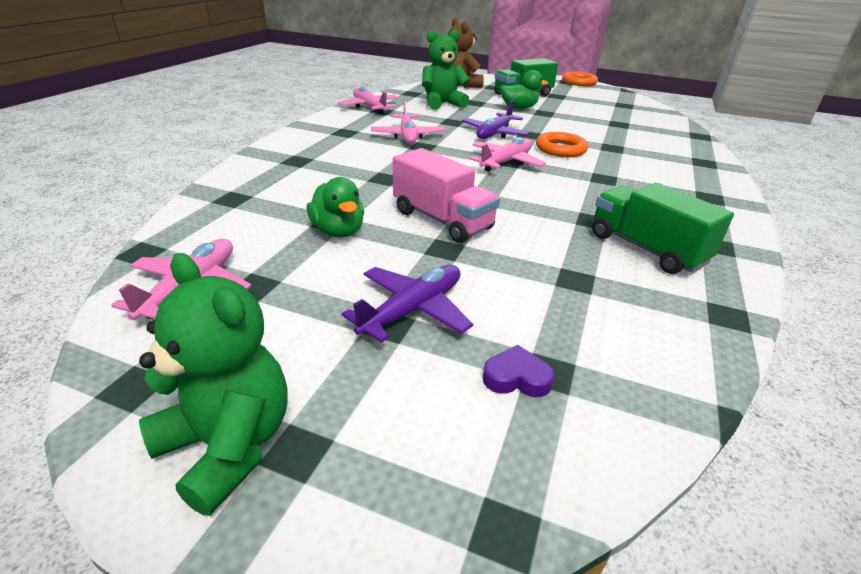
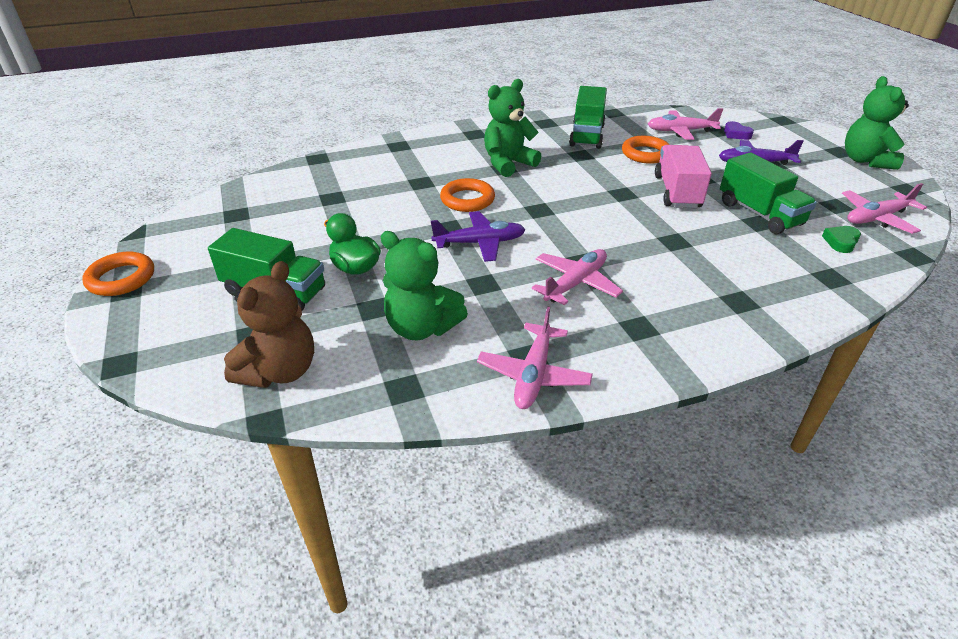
camera: 130 degrees left, 5 degrees up
green duck [307,177,364,238] -> green truck [720,152,817,234]
pink plane [469,137,546,172] -> pink plane moved to [648,108,723,140]
none -> green teddy bear [484,79,541,177]
none -> orange ring [622,136,669,164]
none -> green heart [822,226,861,253]

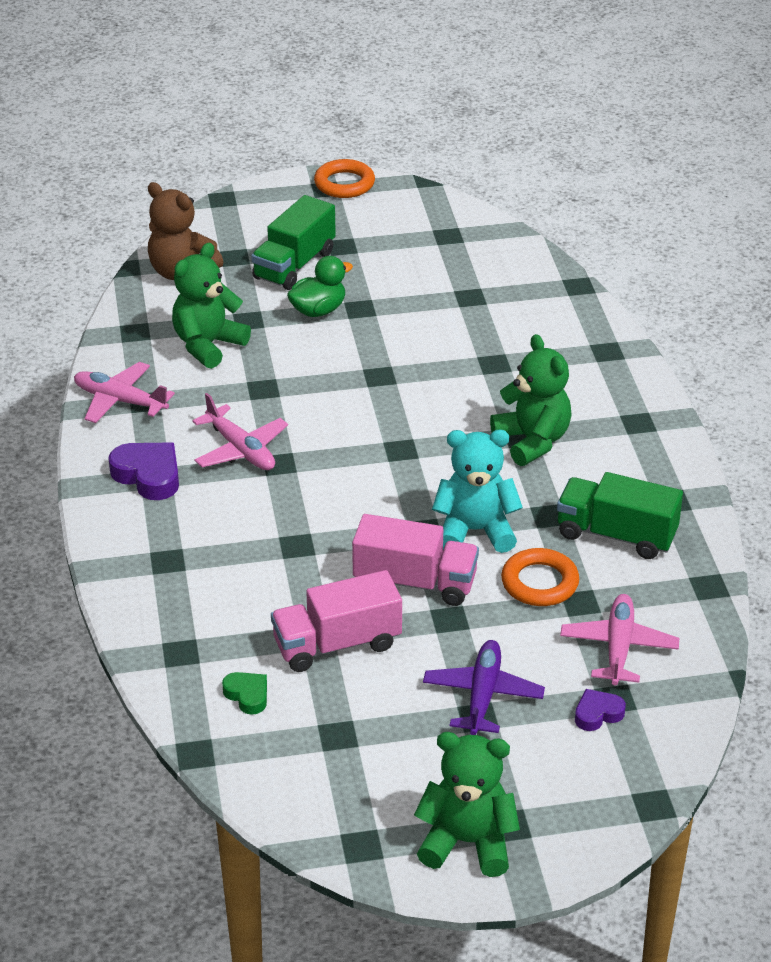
camera: 100 degrees right, 0 degrees up
purple plane [431,211,525,262] -> none
orange ring [440,178,495,212] -> none
green truck [720,152,817,234] -> pink truck [271,570,402,672]
pink plane [842,183,927,234] -> none
none -> purple heart [108,442,179,500]
none -> turquoise teddy bear [432,429,523,553]

